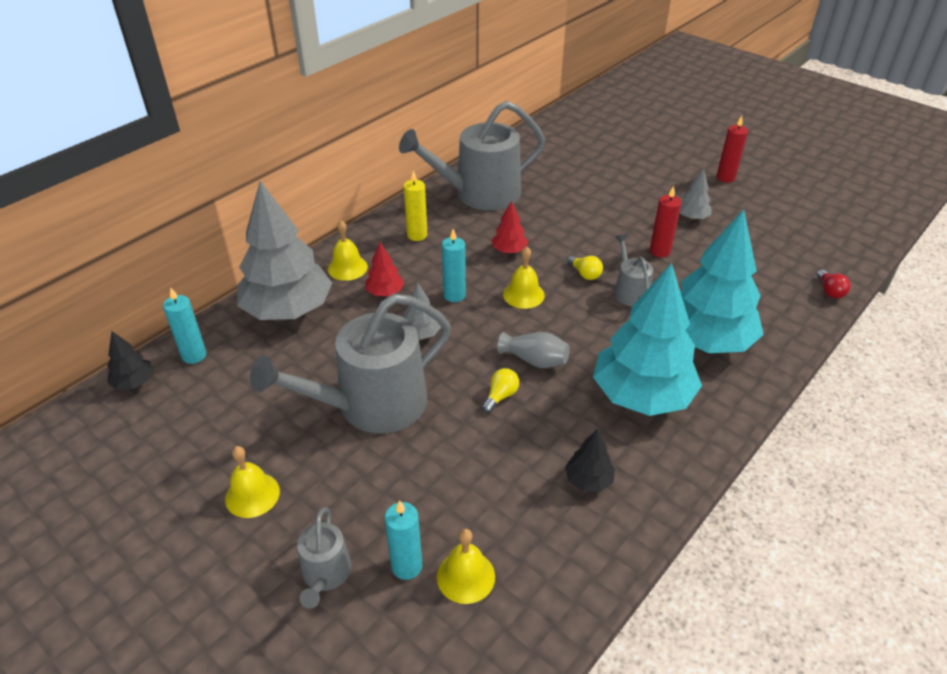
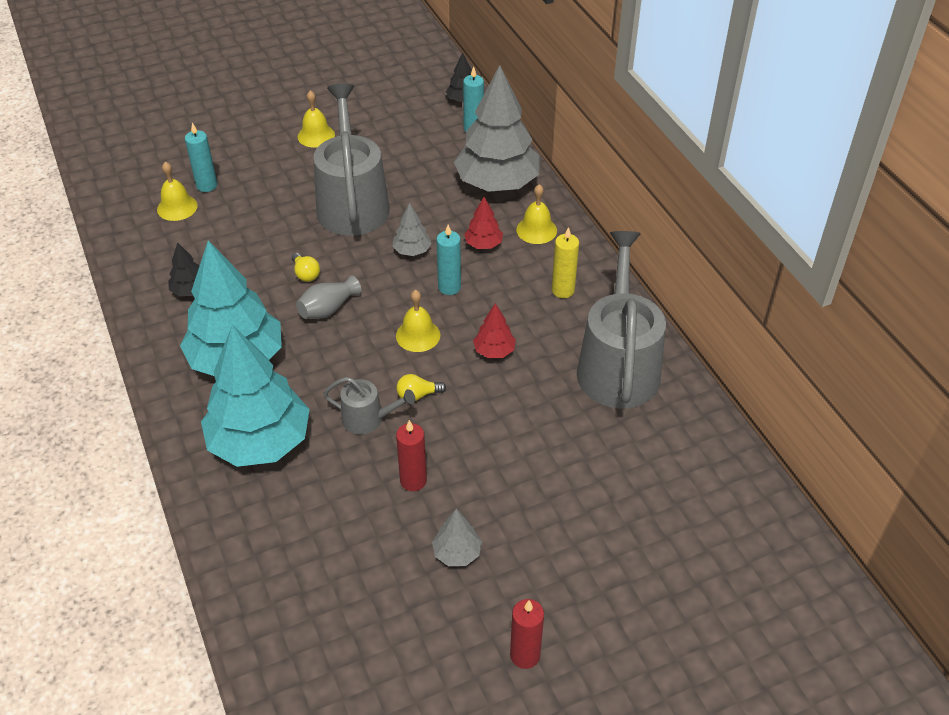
camera: 115 degrees right, 5 degrees up
grey watering can [297,507,352,608] -> none
red light bulb [817,270,851,298] -> none

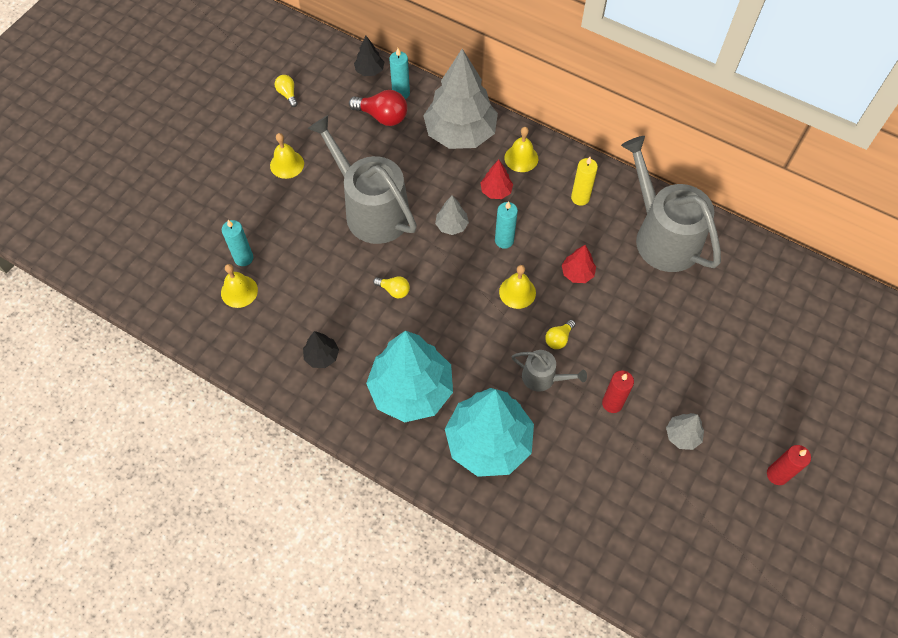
camera: 35 degrees left, 15 degrees up
grey vase [296,276,361,319] -> none
grey watering can [323,377,415,434] -> grey watering can turned 45 degrees clockwise [511,350,587,392]
none -> yellow light bulb [275,75,298,107]
none -> red light bulb [349,90,407,126]

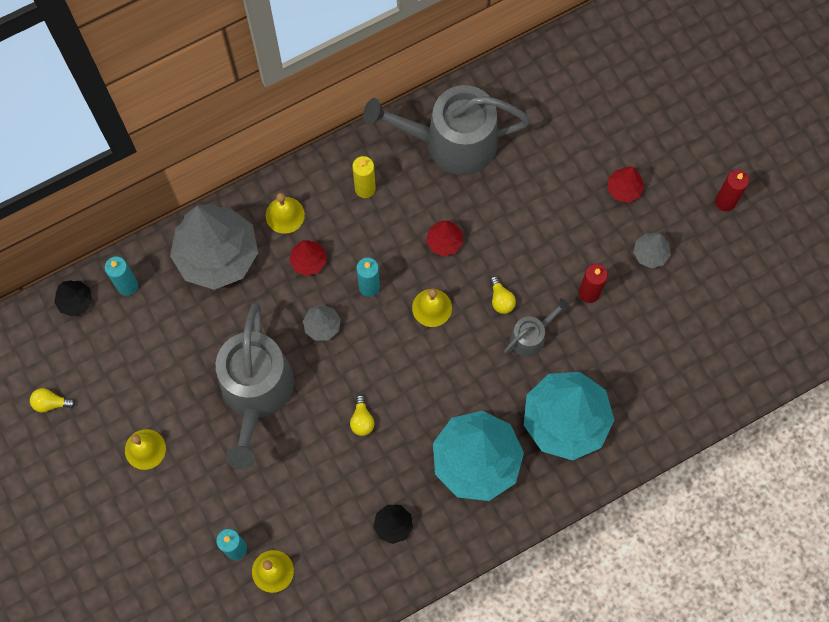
camera: 60 degrees left, 10 degrees up
grey watering can [308,115,417,244] -> grey watering can turned 75 degrees counterclockwise [216,302,294,470]
red light bulb [349,90,407,126] -> none
yellow light bulb [373,276,410,298] -> yellow light bulb turned 120 degrees clockwise [350,395,374,436]
none -> red tree [608,167,644,203]

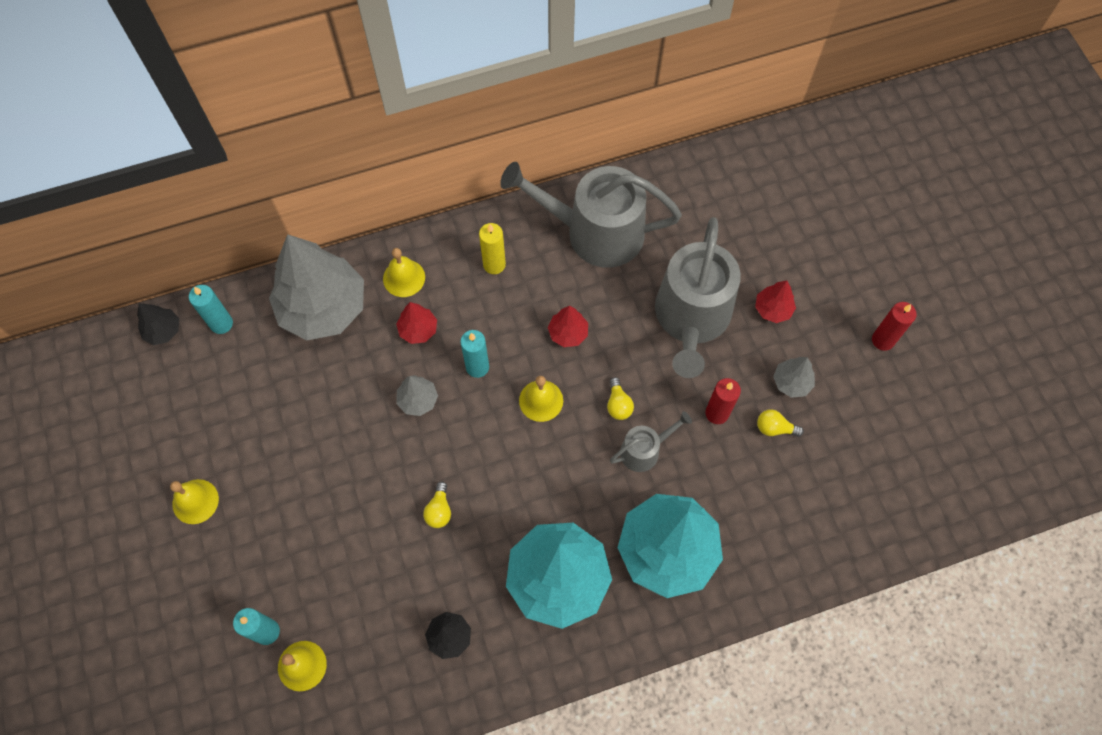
camera: 10 degrees right, 5 degrees down
yellow light bulb [30,388,76,413] -> yellow light bulb moved to [757,409,804,437]
grey watering can [216,302,294,470] -> grey watering can moved to [655,217,741,378]

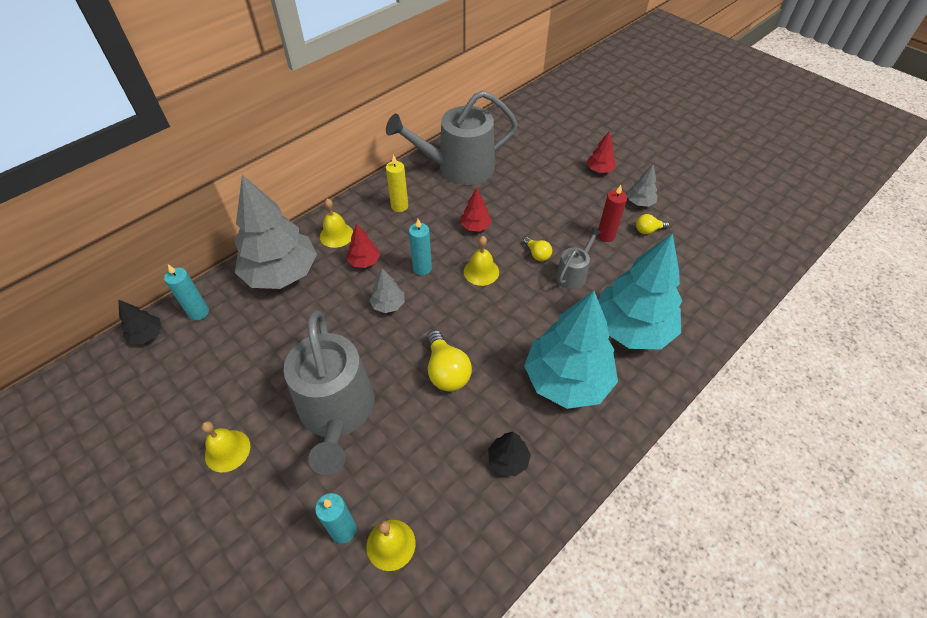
camera: 25 degrees left, 15 degrees down
yellow light bulb [423,481,451,528] -> yellow light bulb [427,330,472,391], size x1.76
grey watering can [655,217,741,378] -> grey watering can moved to [284,311,374,475]
red candle [872,302,917,351] -> none

